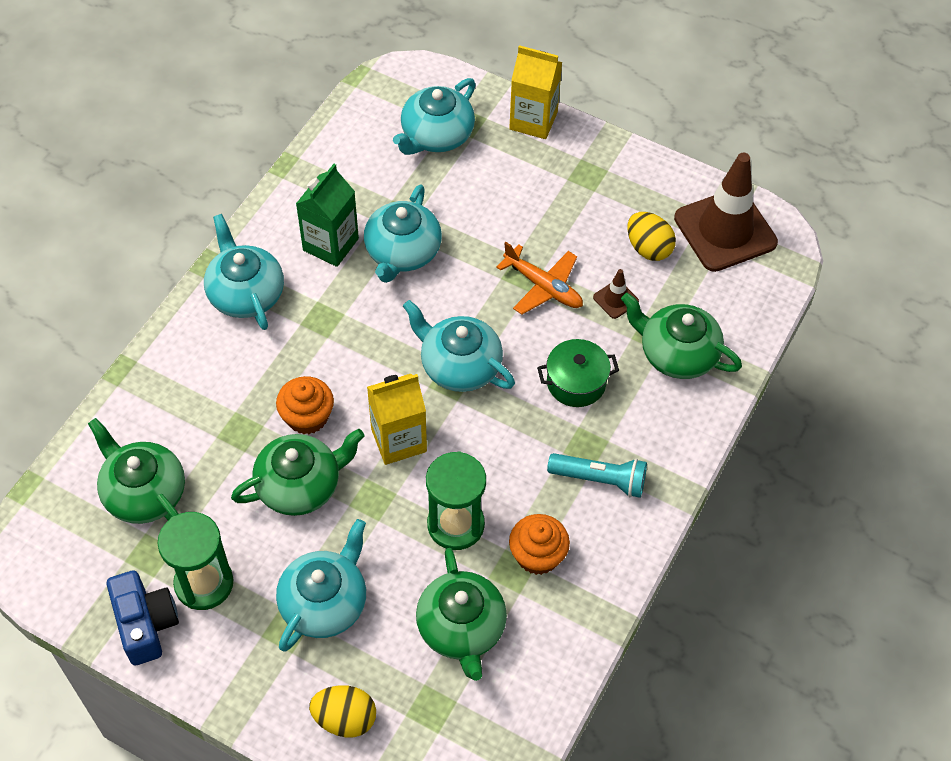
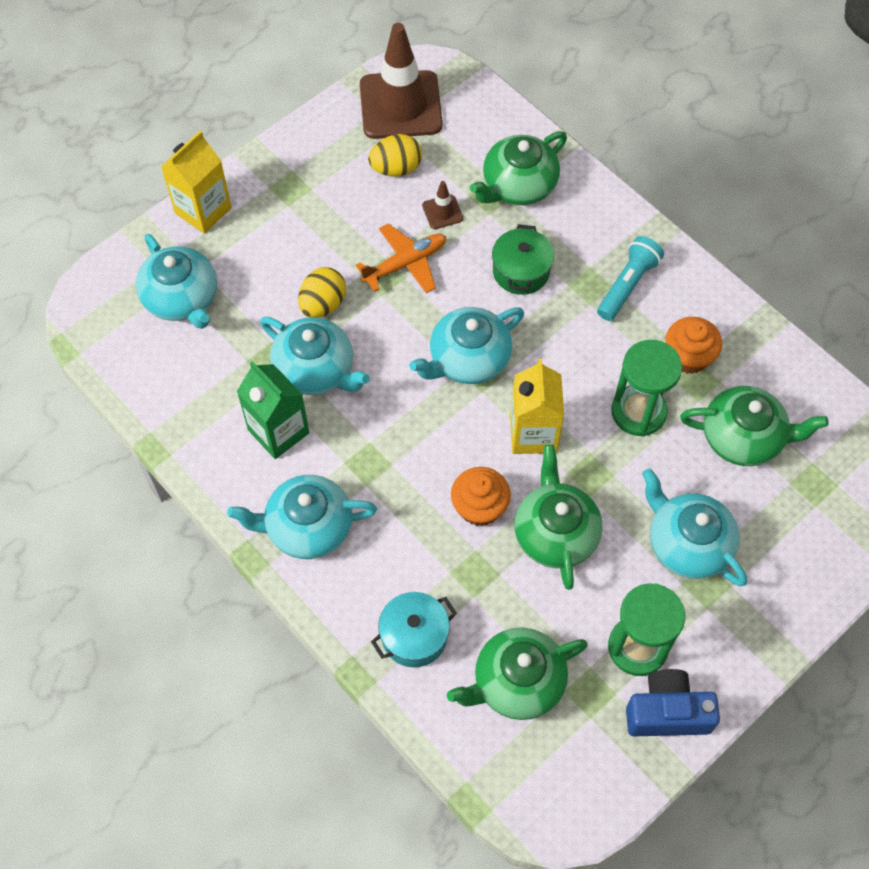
camera: 70 degrees left, 5 degrees up
yellow egg [309,685,376,738] -> yellow egg moved to [298,267,346,318]
none -> turquoise pot [371,592,457,667]

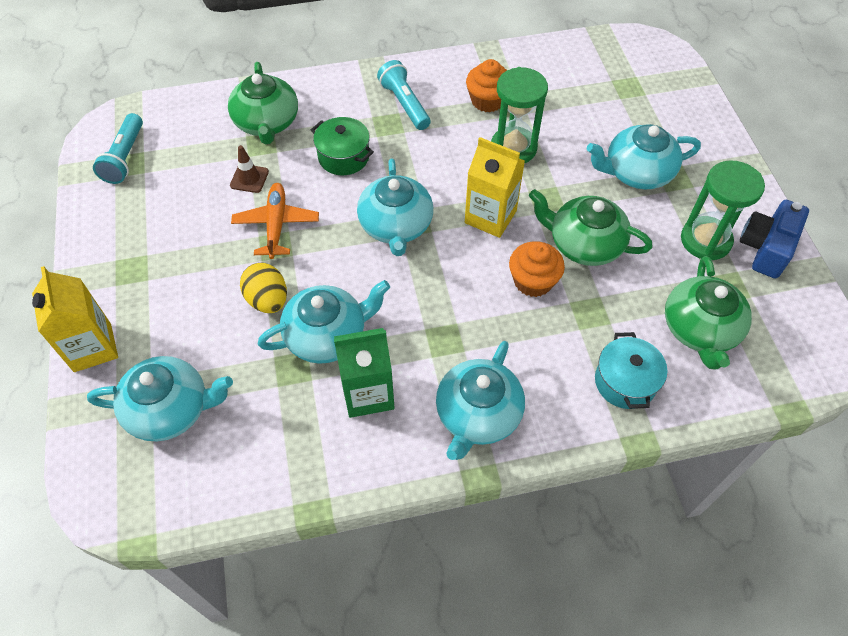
camera: 60 degrees left, 5 degrees down
brown traffic cone [360,23,443,139] -> turquoise flashlight [93,113,143,184]
yellow egg [368,134,422,176] -> none
green teapot [680,386,829,466] -> none

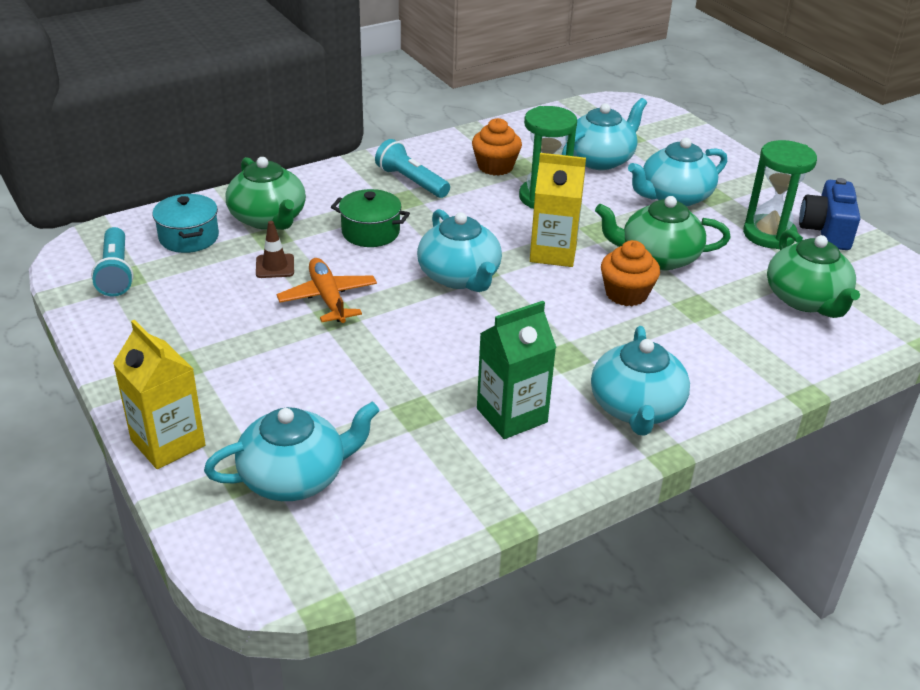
camera: 20 degrees left, 20 degrees down
yellow egg [240,263,287,313] -> none
turquoise teapot [258,280,390,364] -> turquoise teapot moved to [562,98,647,170]
turquoise pot [595,332,667,409] -> turquoise pot moved to [152,194,219,253]

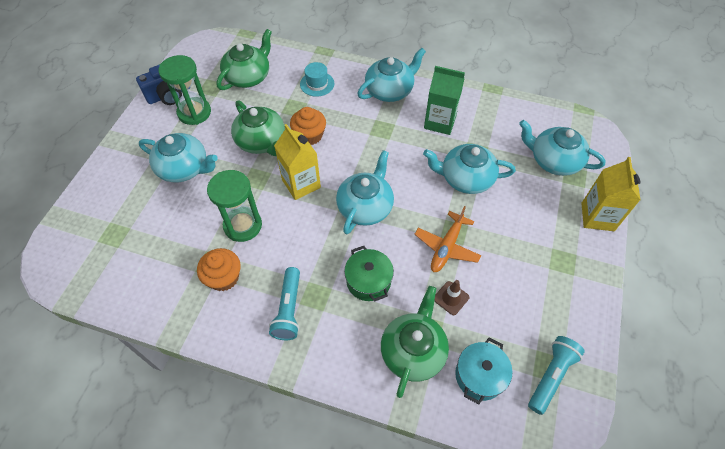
camera: 130 degrees left, 20 degrees up
turquoise teapot [562,98,647,170] -> turquoise teapot moved to [423,144,516,194]
none -> turquoise hat [300,62,334,97]

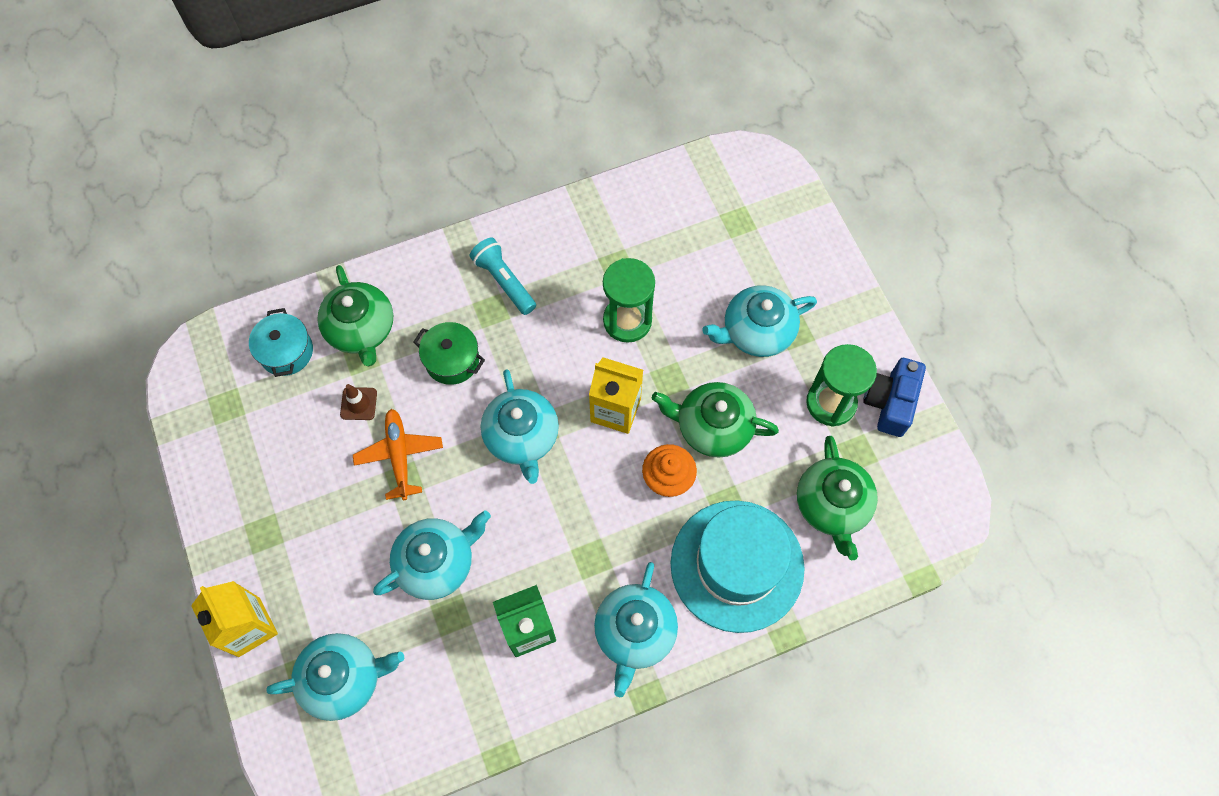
camera: 140 degrees right, 10 degrees up
orange cupcake [197,248,241,291] -> none
turquoise hat [300,62,334,97] -> turquoise hat [671,501,805,633], size x2.32
turquoise flashlight [528,336,585,415] -> none

